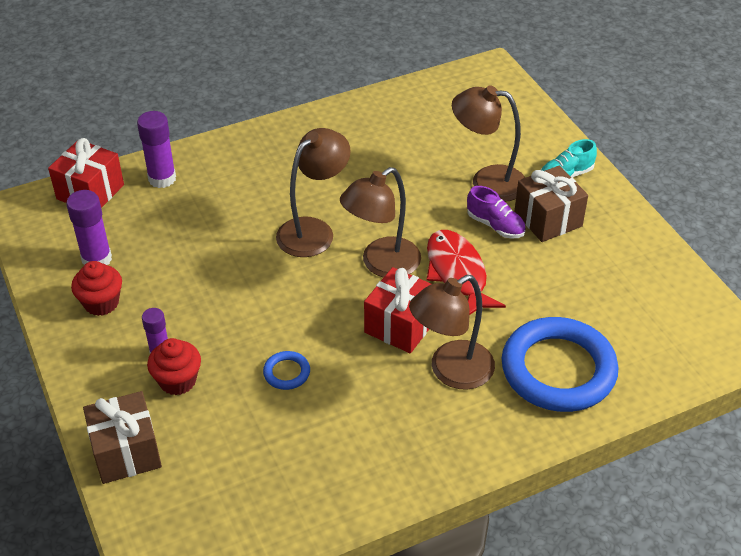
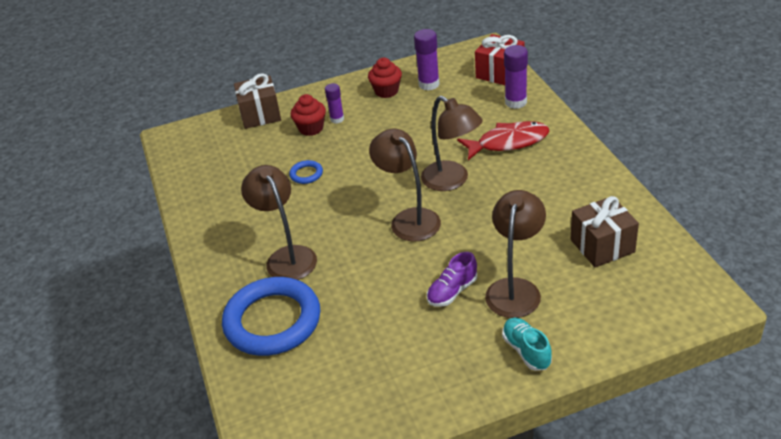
camera: 100 degrees right, 5 degrees down
red gift [364,267,431,354] -> none
red fish [426,230,506,315] -> red fish moved to [457,121,549,160]
brown gift [514,165,588,242] -> brown gift moved to [571,196,639,268]

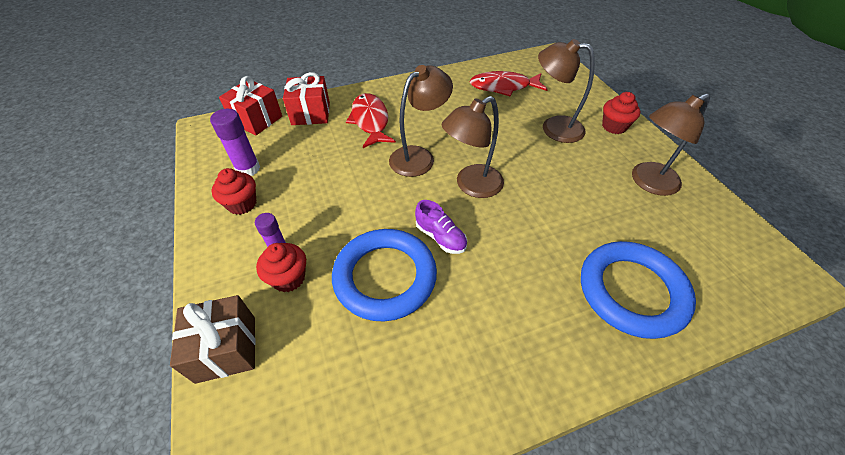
camera: 95 degrees left, 10 degrees up
brown lamp [241,165,317,280] -> brown lamp moved to [632,93,710,196]
blue ring [289,160,323,184] -> blue ring [332,229,437,322], size x2.46
purple shoe [427,252,477,307] -> purple shoe moved to [415,200,467,254]
turquoise shoe [502,318,552,371] -> red cupcake [602,92,640,134]
purple glue stick [504,45,528,109] -> red gift [283,72,330,125]
brown gift [571,196,639,268] -> red fish [470,71,548,97]

